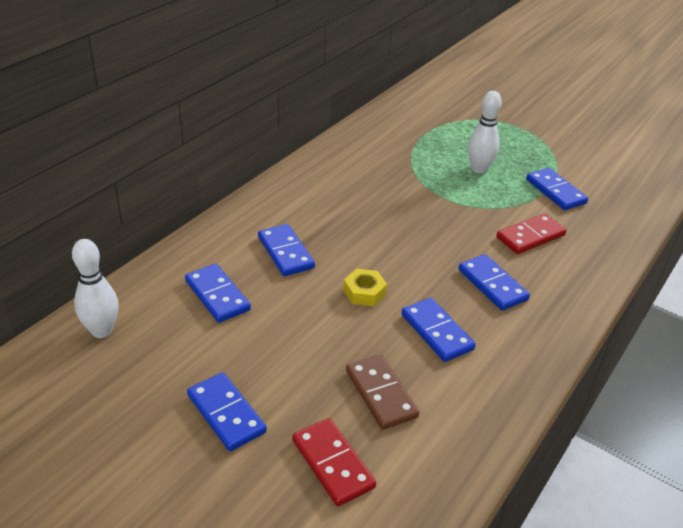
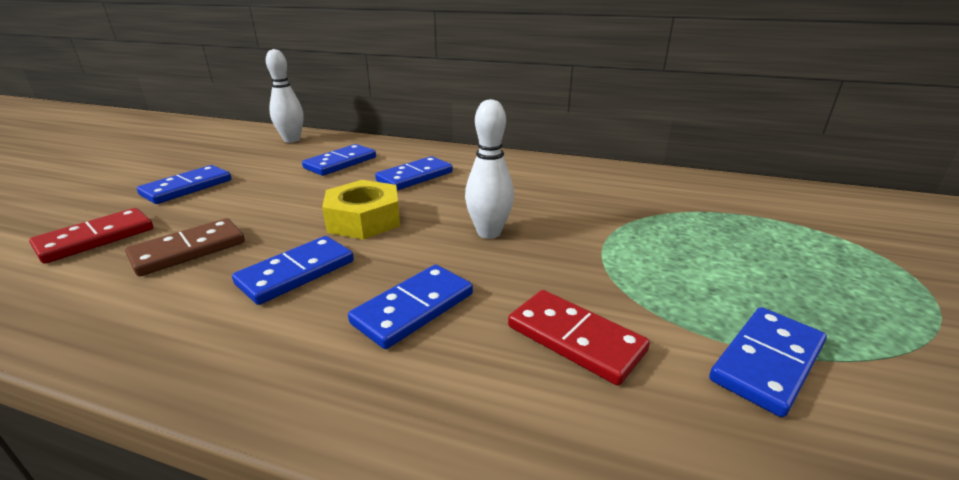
camera: 75 degrees right, 10 degrees down
yellow nut [343,269,387,306] -> yellow nut [322,180,400,240], size x1.58
white bowling pin [468,91,502,173] -> white bowling pin moved to [465,99,514,239]

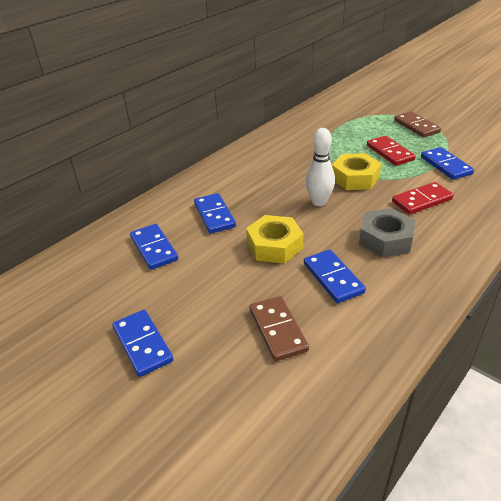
camera: 65 degrees left, 10 degrees up
red domino [29,208,154,264] -> red domino moved to [367,136,416,166]
white bowling pin [266,49,304,143] -> none
blue domino [348,265,473,349] -> grey nut [359,208,415,257]
none -> yellow nut [332,153,381,190]
none -> brown domino [394,111,441,138]

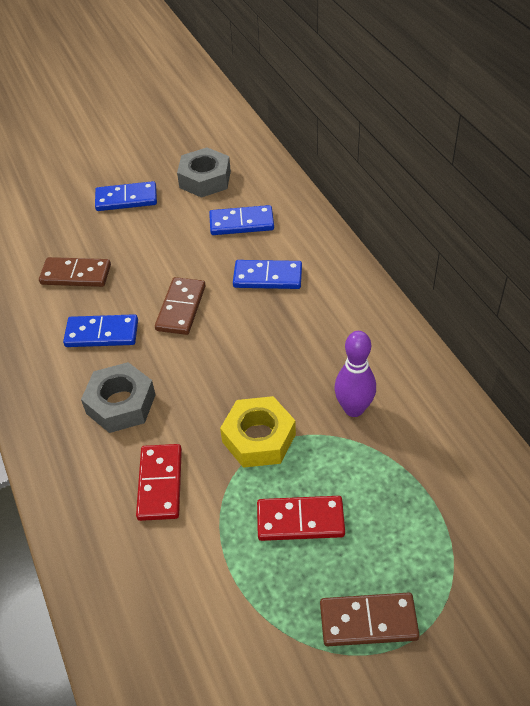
camera: 115 degrees right, 10 degrees up
yellow nut [246,215,303,264] -> brown domino [155,277,206,335]
white bowling pin [305,128,335,206] -> none
blue domino [421,147,474,180] -> none
none -> grey nut [177,147,231,198]
none -> purple bowling pin [334,331,376,417]

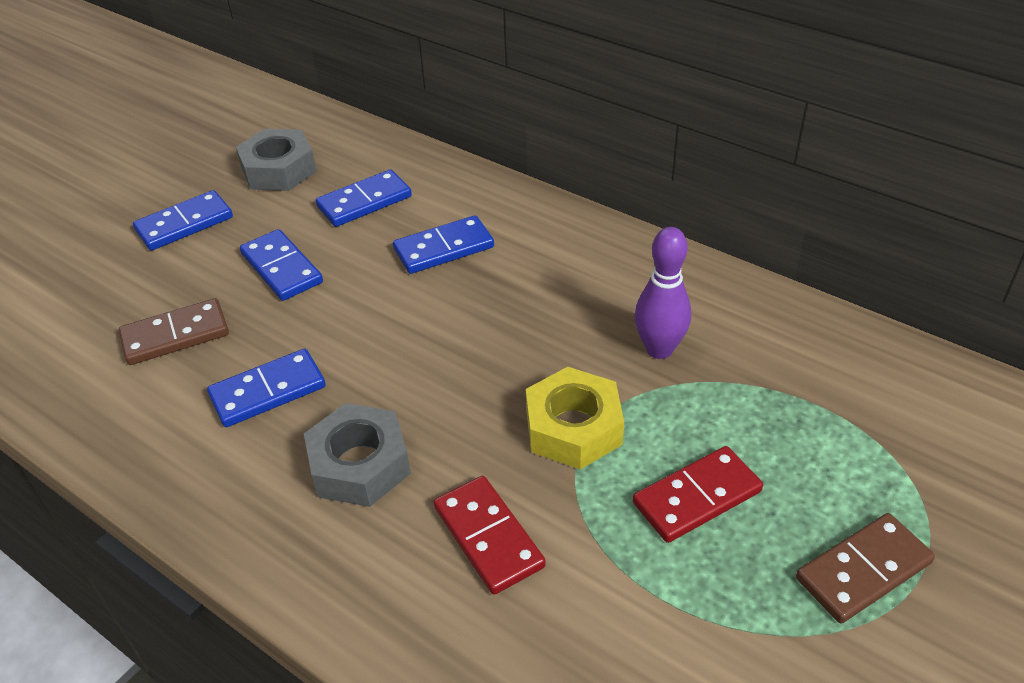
camera: 30 degrees left, 5 degrees down
brown domino [155,277,206,335] -> none
none -> blue domino [240,229,323,301]

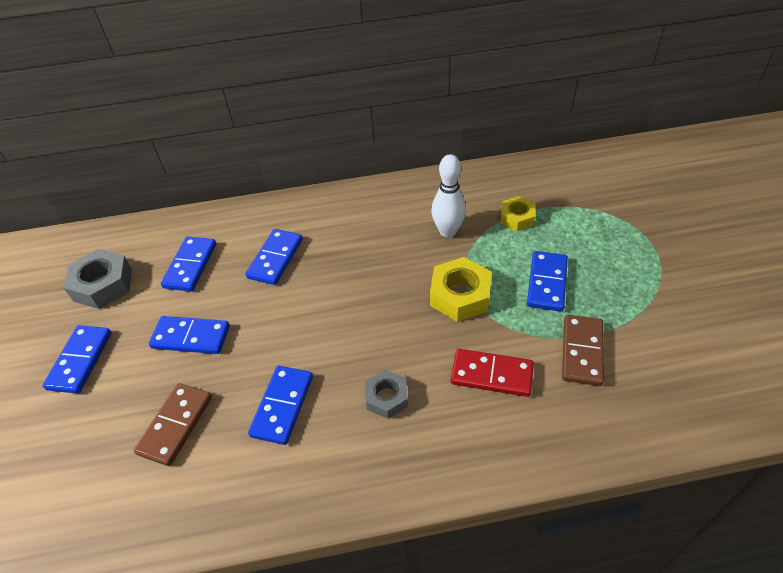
camera: 45 degrees left, 5 degrees up
grey nut [304,403,411,507] -> grey nut [365,370,408,419], size x0.63
red domino [633,446,763,543] -> blue domino [527,251,568,312]
purple bowling pin [635,227,691,359] -> white bowling pin [431,154,466,238]
brown domino [796,513,935,624] -> brown domino moved to [562,315,604,386]
none -> yellow nut [501,196,535,231]

